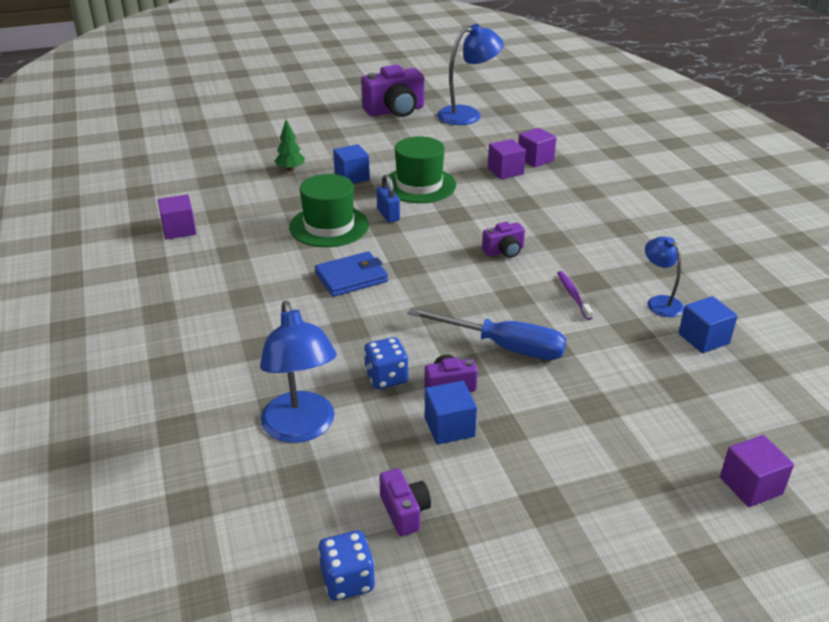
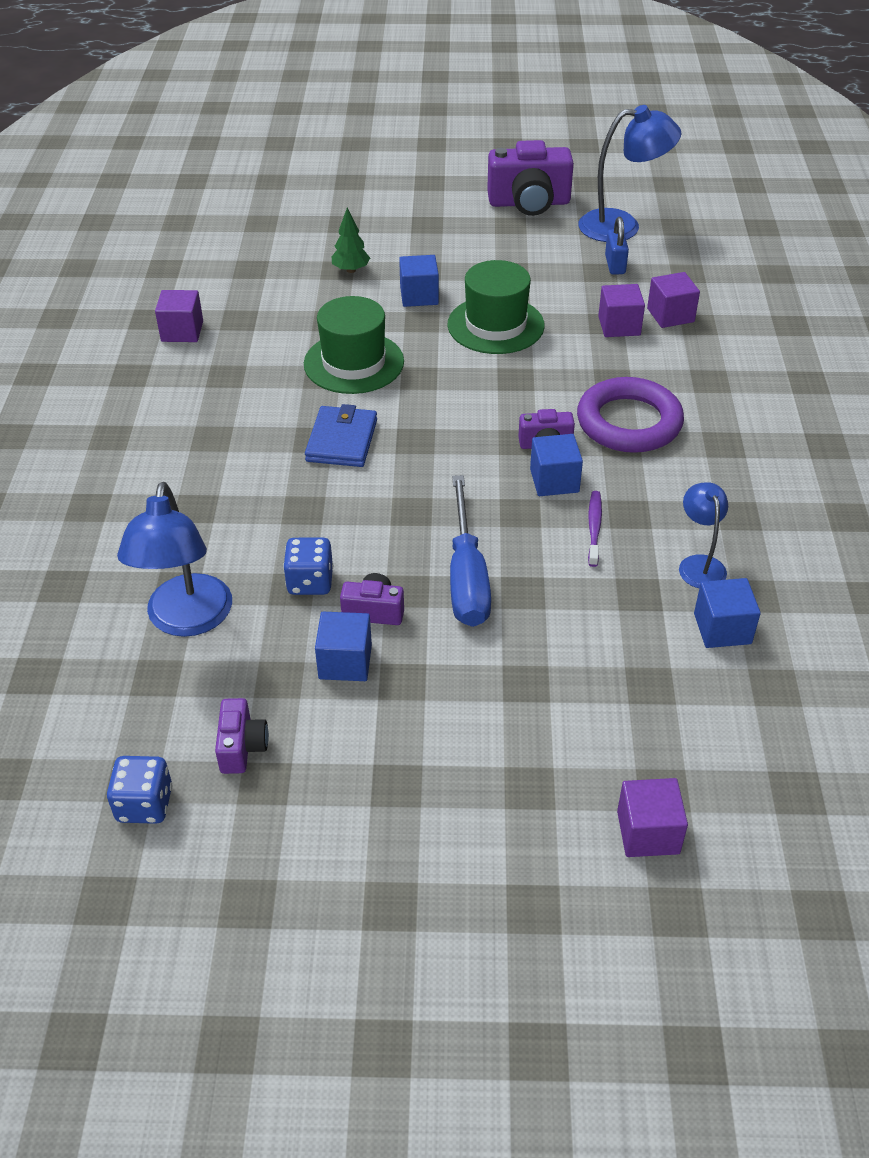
camera: 20 degrees right, 10 degrees up
blue wallet [315,251,388,297] -> blue wallet turned 75 degrees counterclockwise [305,404,377,467]
blue padlock [377,174,400,223] -> blue padlock moved to [605,217,629,275]
blue screwdriver [407,308,566,360] -> blue screwdriver turned 45 degrees clockwise [450,475,491,627]
none -> blue cube [530,434,583,496]
none -> purple ring [577,377,684,453]

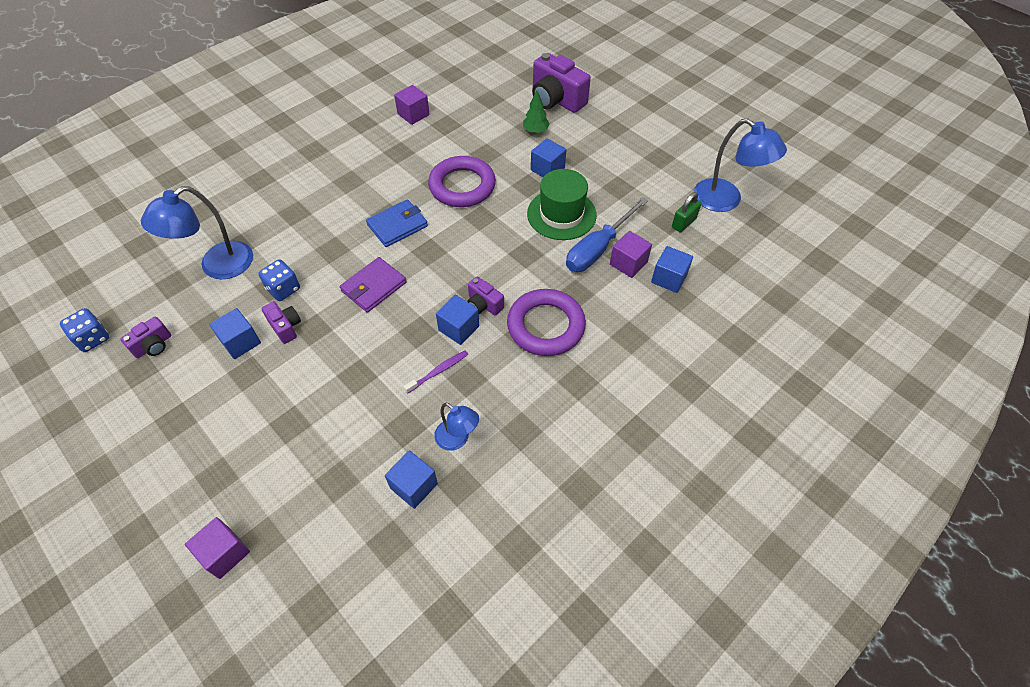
camera: 45 degrees right, 10 degrees up
green hat [304,296,404,394] -> purple ring [428,156,496,207]
blue screwdriver [450,475,491,627] -> blue screwdriver moved to [566,197,648,272]
purple camera [487,140,574,216] -> purple camera moved to [532,53,591,113]
blue padlock [605,217,629,275] -> green padlock [672,192,701,232]
purple cube [647,272,700,328] -> blue cube [651,246,693,293]
blue lamp [679,482,728,588] -> blue lamp turned 90 degrees clockwise [434,402,479,451]
none -> purple wallet [340,257,406,313]

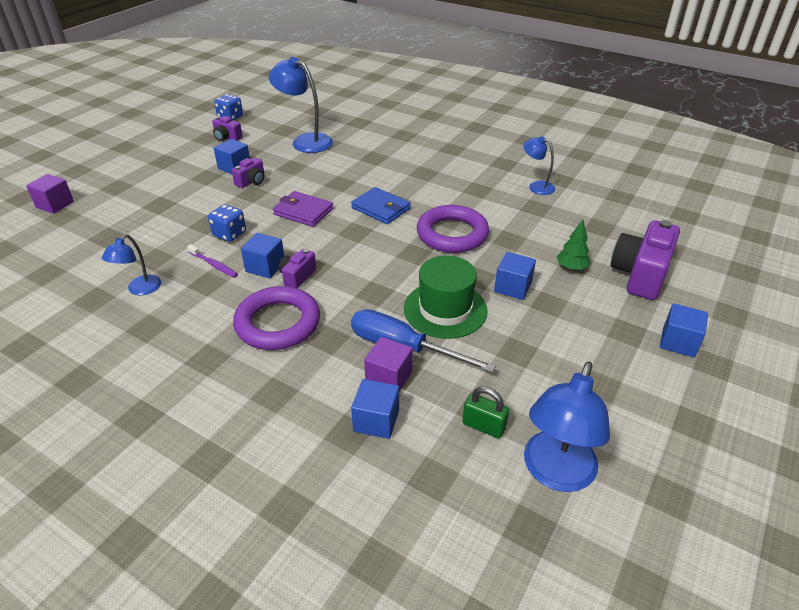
camera: 75 degrees right, 15 degrees down
blue dice [258,259,300,301] -> blue dice moved to [208,204,246,242]
blue cube [385,450,438,509] -> blue cube moved to [660,303,708,358]
purple cube [394,85,430,125] -> blue lamp [523,136,555,195]

